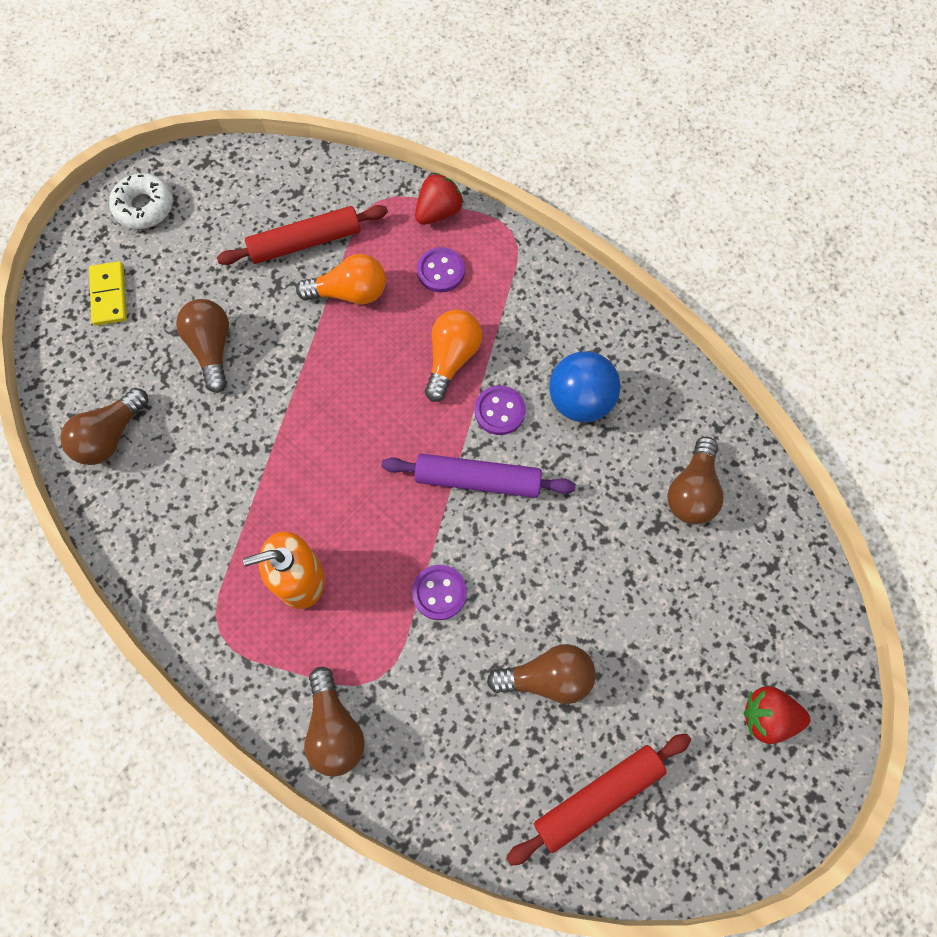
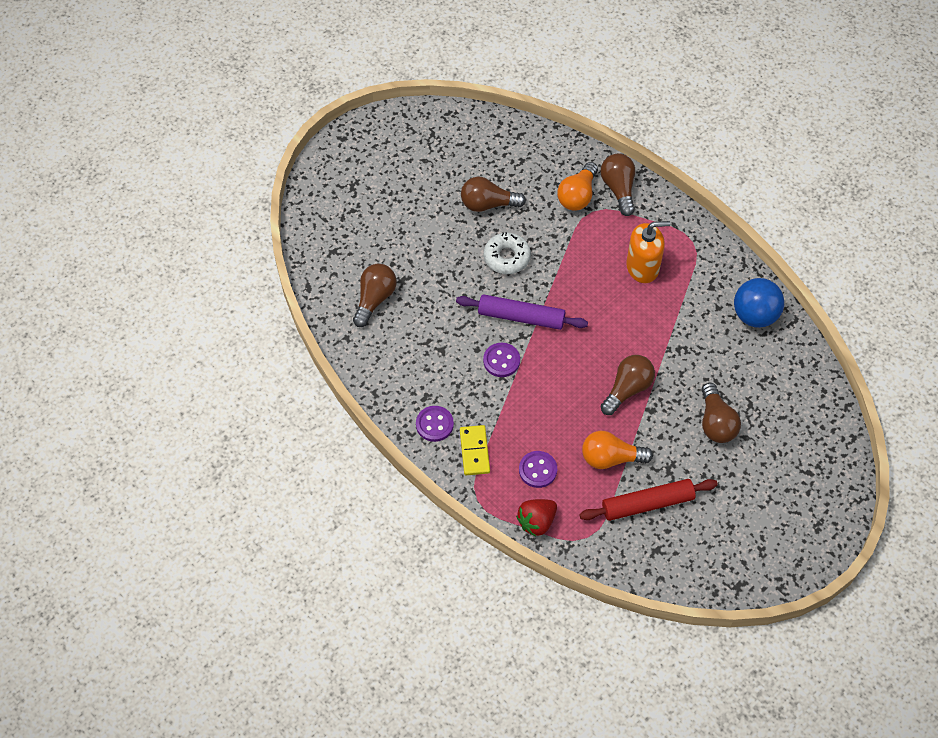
camera: 175 degrees left, 10 degrees down
brown light bulb [60,388,148,465] -> brown light bulb moved to [600,355,655,415]
yellow domino [89,261,127,326] -> yellow domino moved to [460,425,490,475]
white donut [109,173,173,229] -> white donut moved to [484,232,531,274]
purple button [412,565,467,620] -> purple button moved to [416,406,454,442]
orange light bulb [425,310,482,402] -> orange light bulb moved to [557,162,598,211]
red rolling pin [506,733,691,866] -> none
blue ball [549,351,621,422] -> blue ball moved to [734,278,784,328]
red strawberry [744,686,810,744] -> none

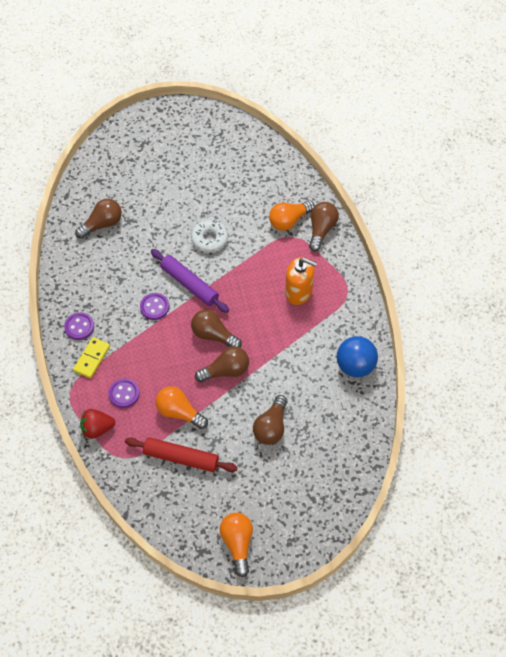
camera: 30 degrees right, 0 degrees up
brown light bulb [461,177,526,212] -> brown light bulb moved to [191,310,242,348]
none -> orange light bulb [220,513,253,577]

